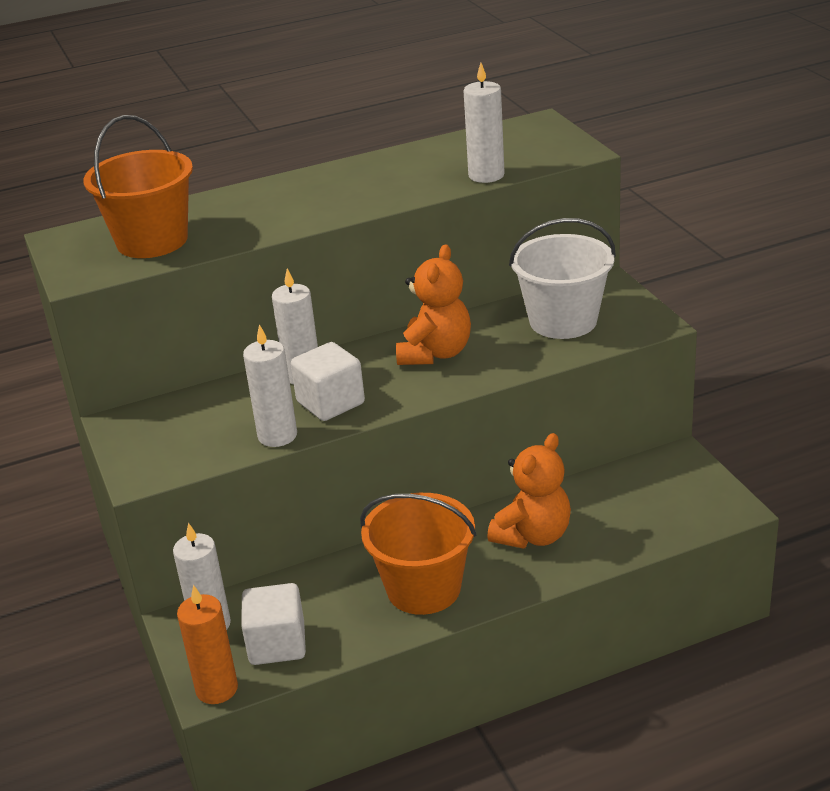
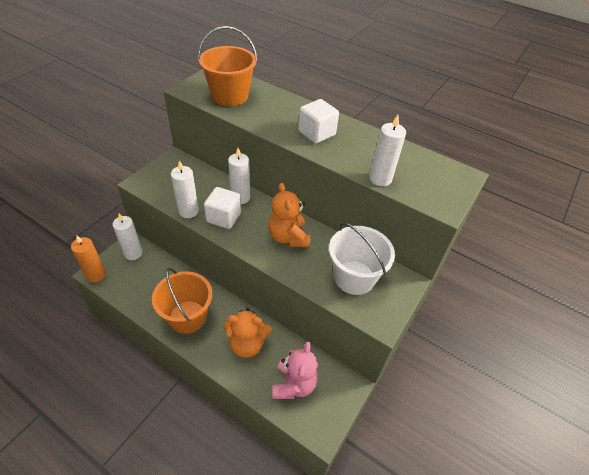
camera: 50 degrees right, 15 degrees up
white cube [241,583,306,665] -> white cube moved to [298,99,339,143]
orange teddy bear [396,244,471,365] -> orange teddy bear turned 90 degrees clockwise [268,183,310,247]
none -> pink teddy bear [272,342,318,399]

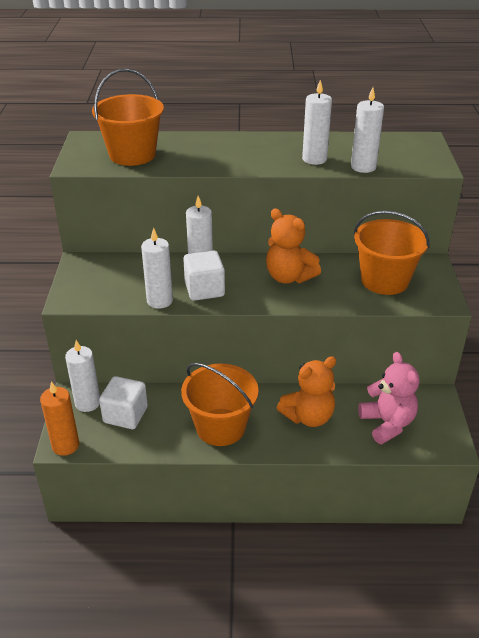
camera: 30 degrees left, 10 degrees down
white cube [298,99,339,143] -> white cube moved to [99,376,148,429]
white bucket [329,222,395,295] -> orange bucket [354,211,430,295]
none -> white candle [302,80,332,165]

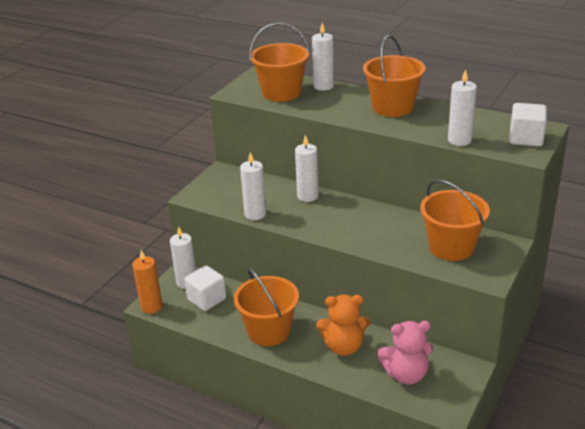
camera: 30 degrees right, 5 degrees down
white cube [183,251,225,301] -> white cube moved to [509,103,547,147]
orange teddy bear [266,208,321,284] -> none
white candle [302,80,332,165] -> white candle moved to [312,23,334,91]
pink teddy bear [358,352,419,444] -> pink teddy bear turned 75 degrees clockwise [378,321,433,385]
none -> orange bucket [363,35,426,117]

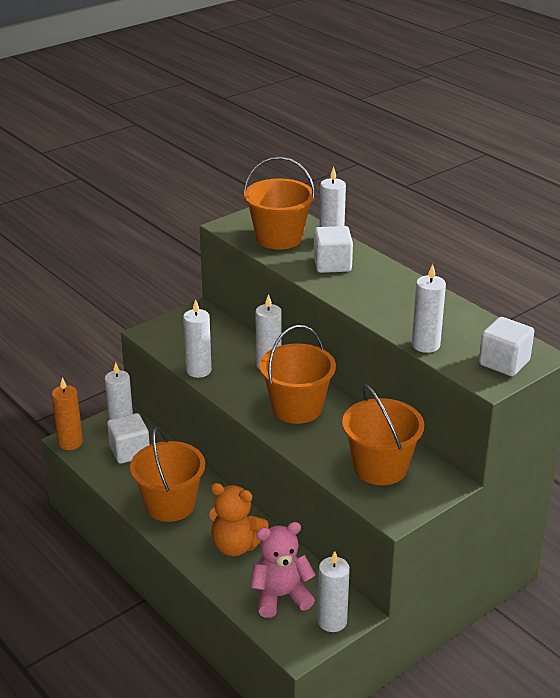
camera: 20 degrees right, 0 degrees up
orange bucket [363,35,426,117] -> orange bucket moved to [259,325,336,424]
pink teddy bear [378,321,433,385] -> pink teddy bear turned 150 degrees clockwise [251,522,316,618]
none -> white cube [314,226,353,273]
none -> white candle [318,551,350,632]

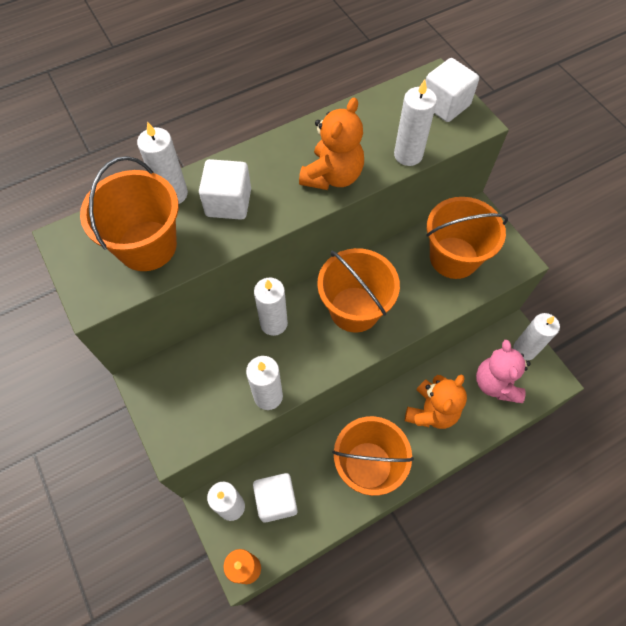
camera: 80 degrees left, 30 degrees up
none -> orange teddy bear [299,97,364,190]

